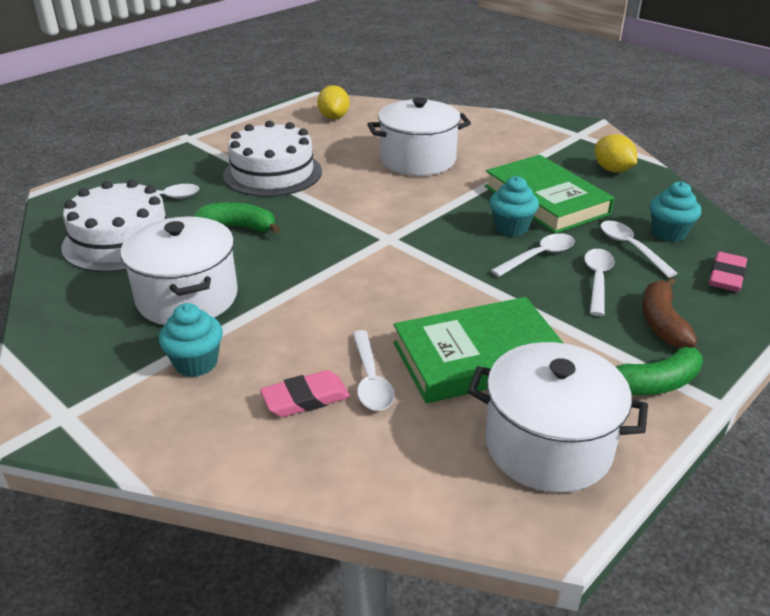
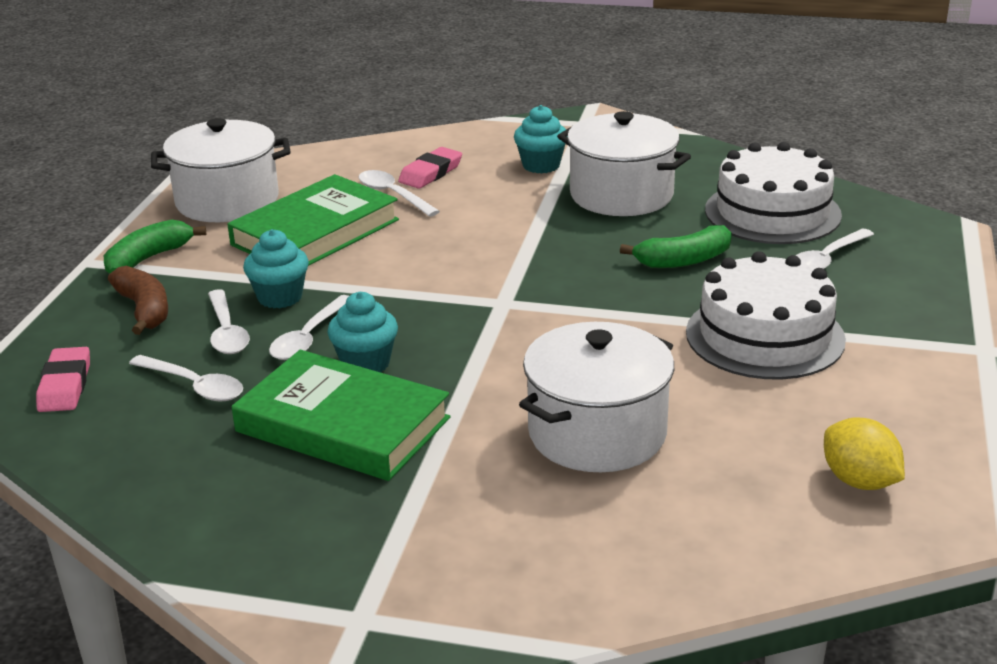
camera: 150 degrees right, 5 degrees down
yellow lemon [595,134,637,173] -> none
turquoise cupcake [650,181,701,242] -> turquoise cupcake moved to [243,229,309,308]

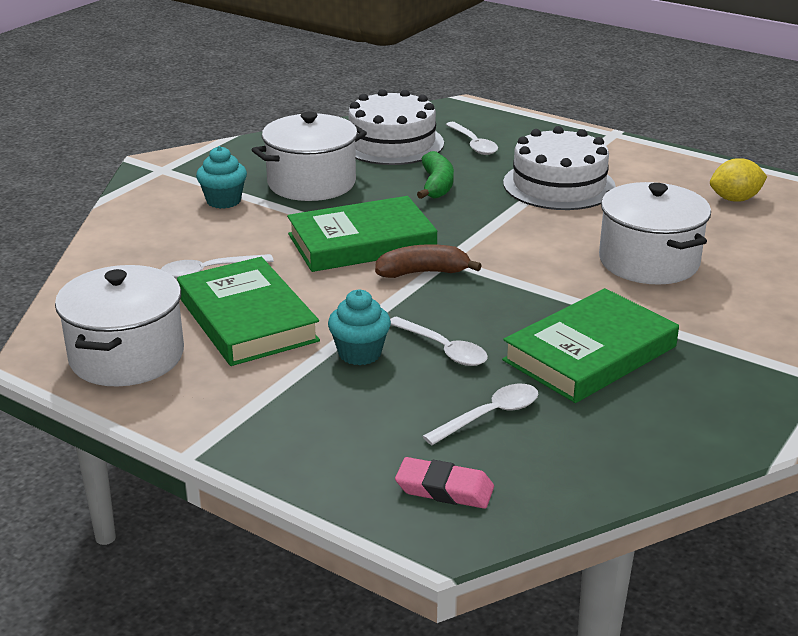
camera: 70 degrees left, 0 degrees up
green banana [104,220,206,273] -> none
brown banana [108,266,168,335] -> brown banana moved to [375,244,482,278]
white spoon [208,289,250,354] -> none
turquoise cupcake [327,292,398,373] -> none
pink eraser [398,147,462,189] -> none
none -> green book [287,196,437,272]

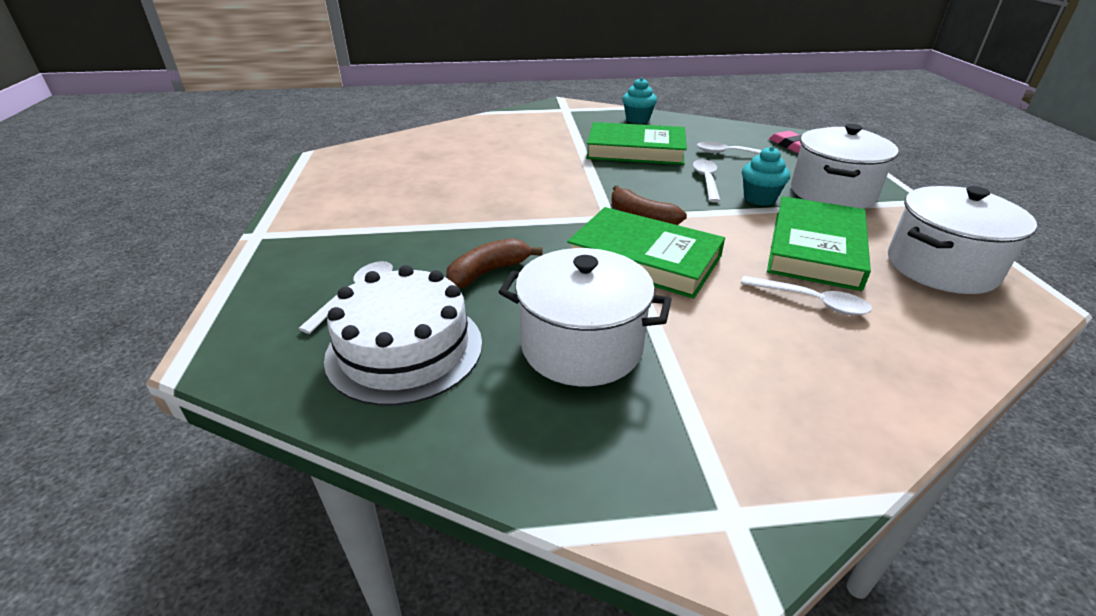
camera: 130 degrees left, 5 degrees up
turquoise cupcake [196,146,247,209] -> turquoise cupcake moved to [622,78,657,124]
green banana [417,151,454,199] -> brown banana [446,238,543,288]
white cake [503,126,616,210] -> none
white pot [599,182,711,285] -> white pot moved to [791,124,899,209]
yellow lemon [710,158,767,202] -> none

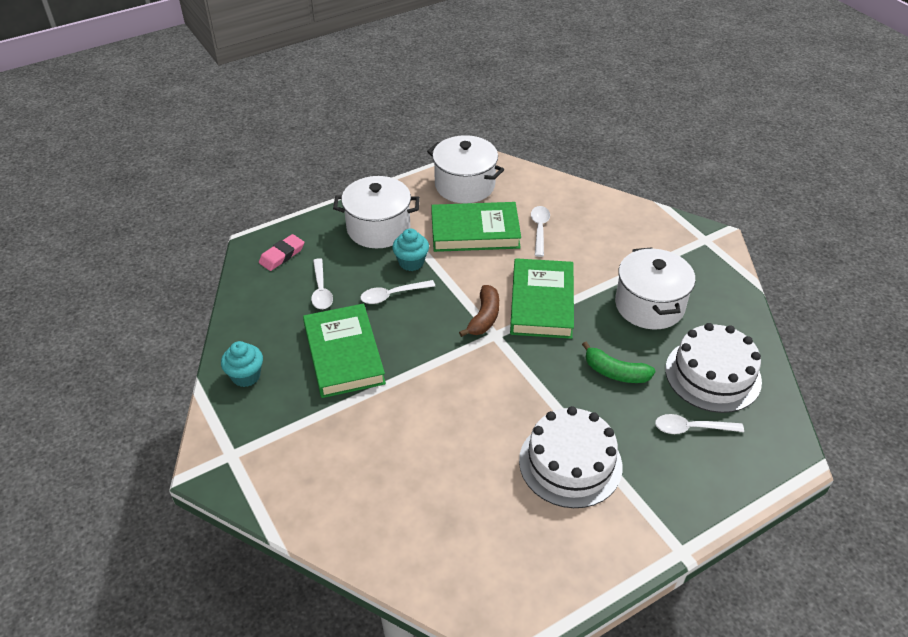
camera: 115 degrees left, 10 degrees up
brown banana [446,238,543,288] -> green banana [582,342,655,383]
none -> white cake [519,406,622,508]

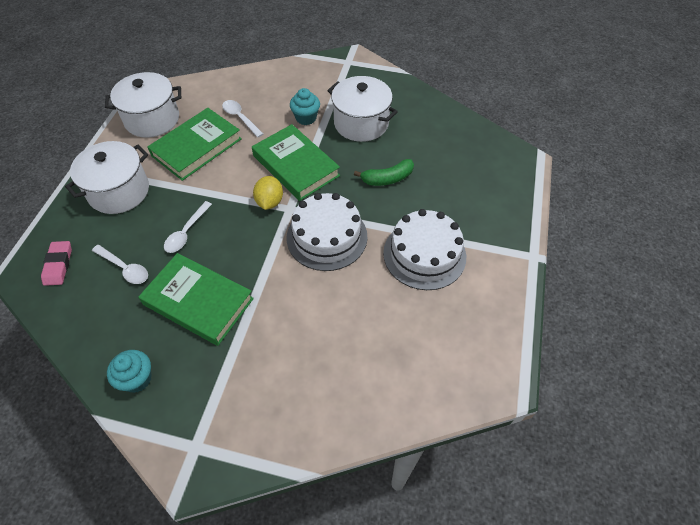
camera: 45 degrees left, 10 degrees up
turquoise cupcake [392,229,429,271] -> turquoise cupcake moved to [290,88,320,125]
brown banana [459,285,499,337] -> yellow lemon [253,176,283,210]
white spoon [655,414,744,434] -> none
white cake [665,323,762,413] -> white cake moved to [287,193,367,271]

